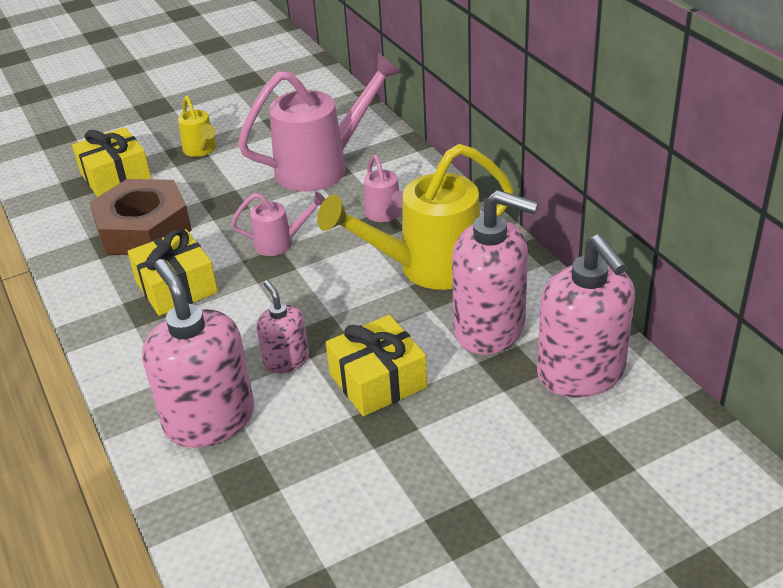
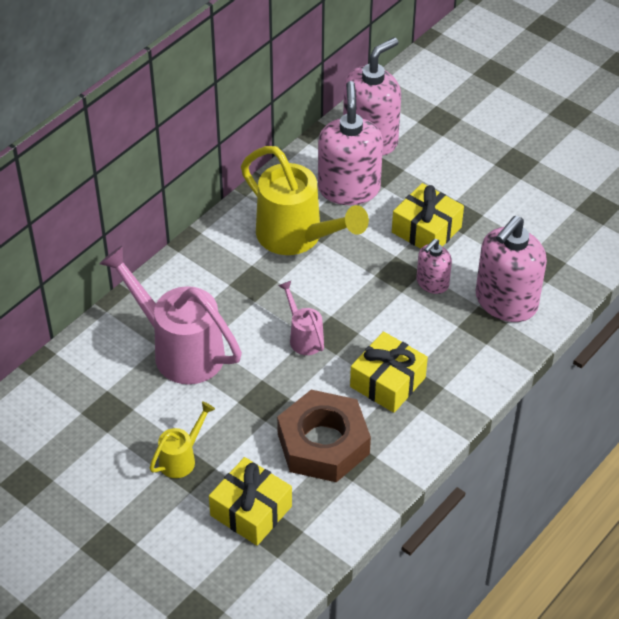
camera: 115 degrees left, 10 degrees up
pink watering can [364,155,403,222] -> none

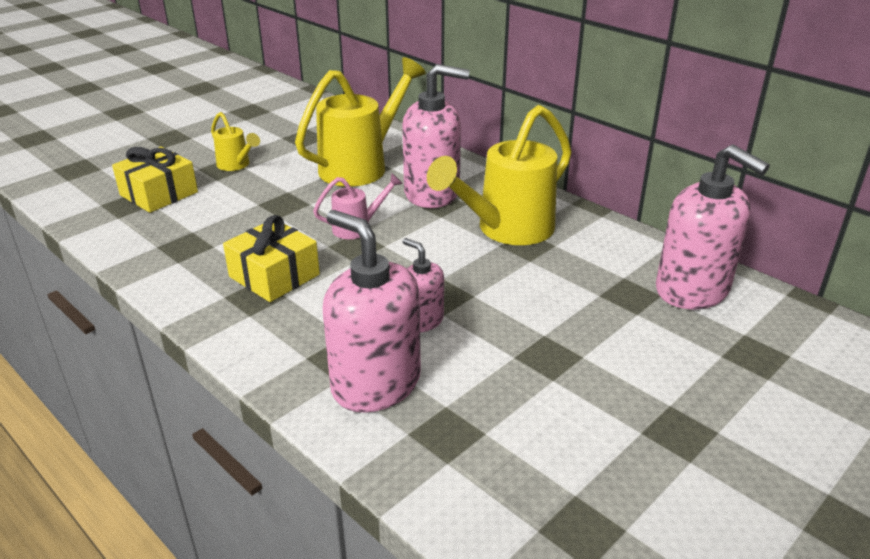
camera: 95 degrees right, 15 degrees down
pink watering can [99,245,242,384] -> yellow watering can [295,57,426,187]
brown nut [277,390,371,482] -> none
pink soap dispenser [318,81,383,205] -> pink soap dispenser moved to [402,64,470,208]
yellow gift [392,183,464,249] -> none

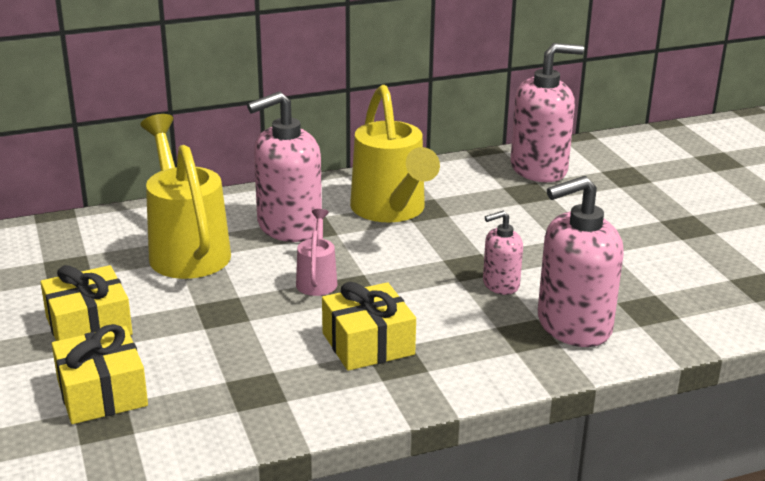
camera: 65 degrees left, 5 degrees down
yellow watering can [211,112,260,171] -> yellow gift [40,265,133,341]
pink soap dispenser [402,64,470,208] -> pink soap dispenser turned 150 degrees counterclockwise [247,91,322,242]

